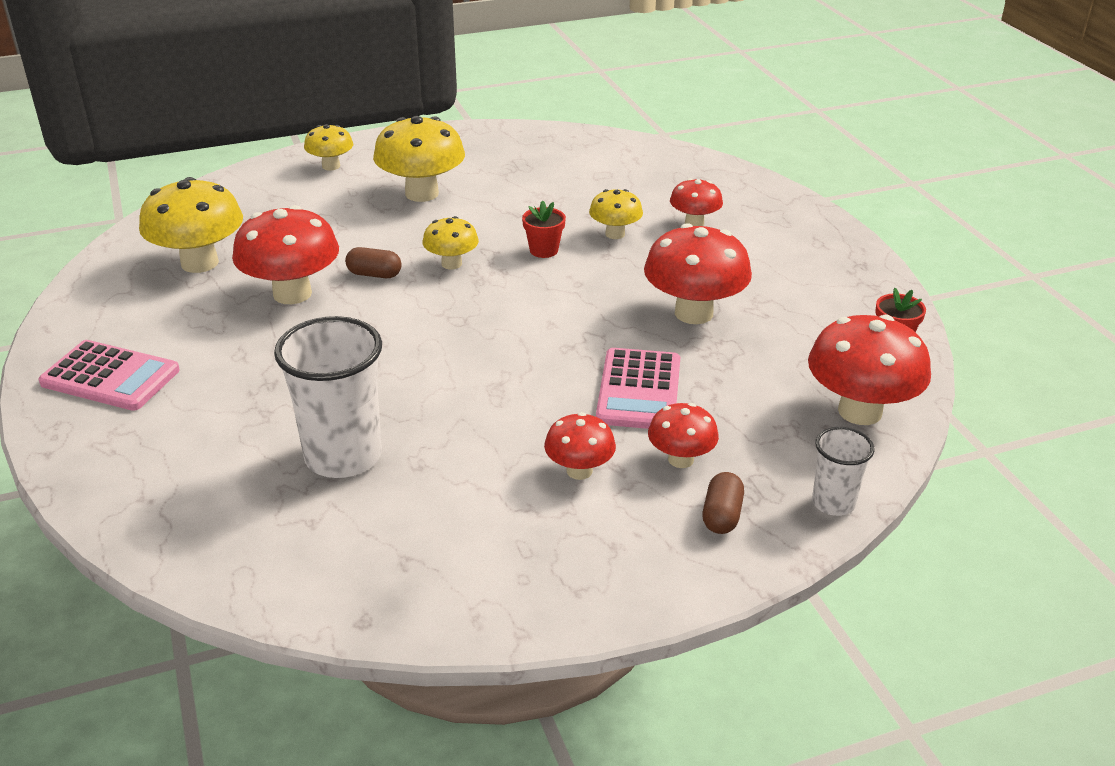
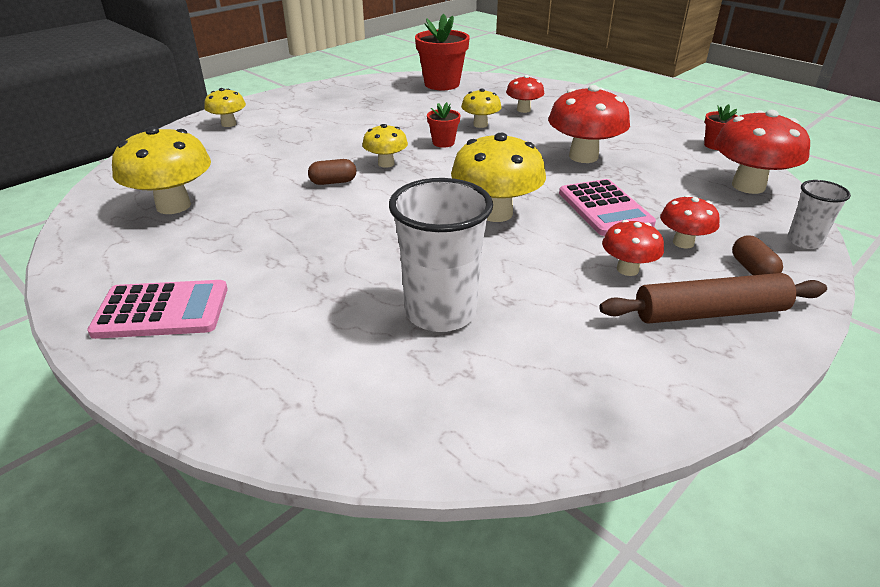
camera: 25 degrees left, 0 degrees up
red mushroom [232,205,339,304] -> none
yellow mushroom [373,116,465,202] -> yellow mushroom moved to [451,133,546,222]
none -> red flower pot [415,14,470,90]
none -> brown rolling pin [599,273,827,323]

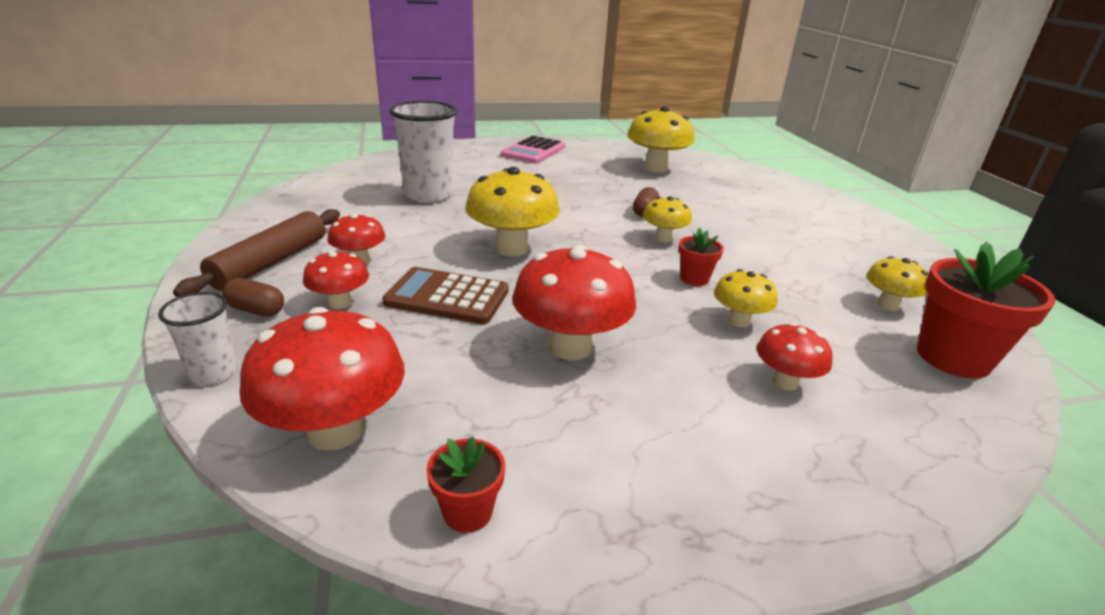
camera: 120 degrees right, 5 degrees down
yellow mushroom [204,88,246,127] -> yellow mushroom moved to [866,256,928,311]
pink calculator [559,179,656,236] -> brown calculator [382,267,509,324]

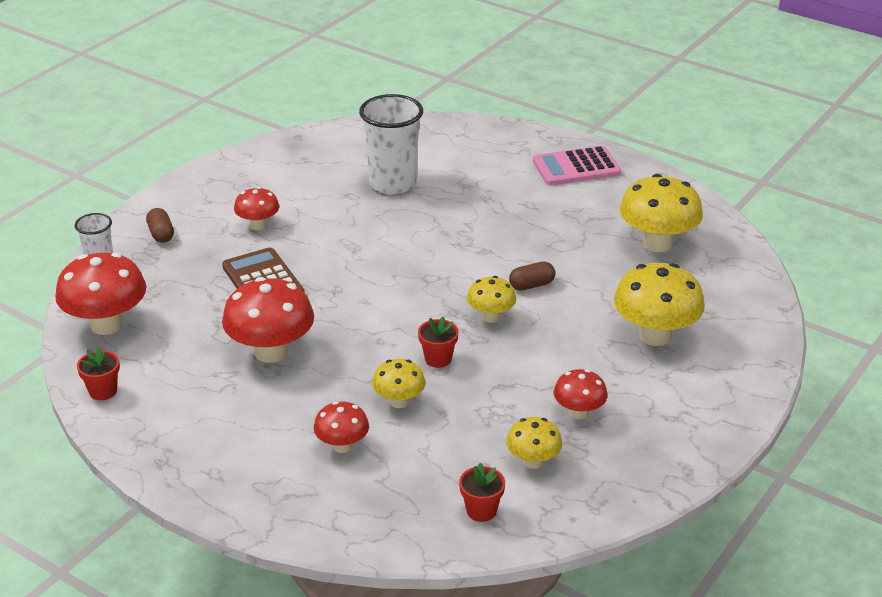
camera: 50 degrees right, 5 degrees up
brown rolling pin [173,209,340,297] -> none
red mushroom [303,250,369,309] -> red mushroom moved to [554,369,608,419]
yellow mushroom [465,167,560,256] -> yellow mushroom moved to [614,263,705,346]
red flower pot [917,242,1056,379] -> red flower pot [459,463,505,522], size x0.51

